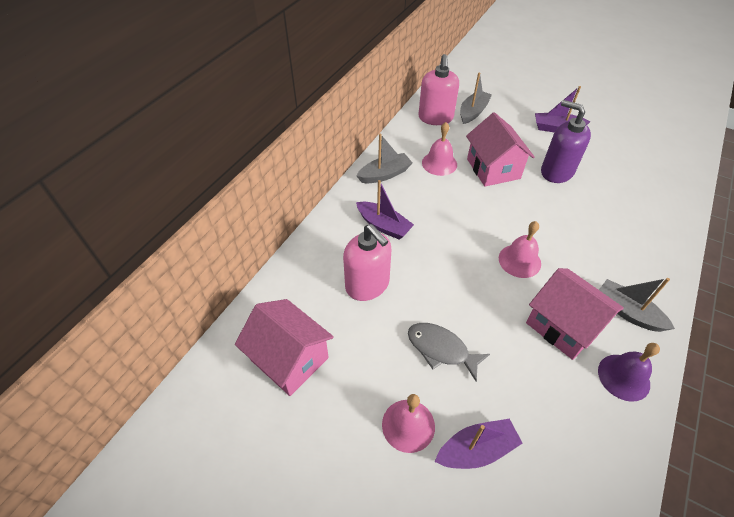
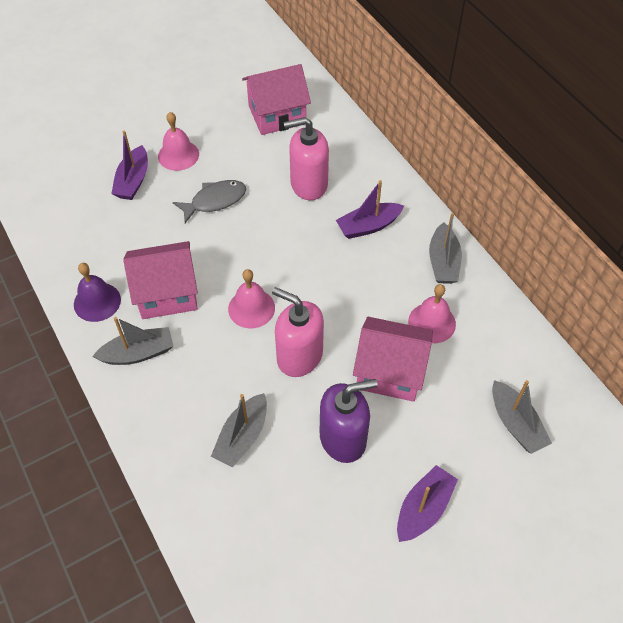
camera: 120 degrees right, 5 degrees up
pink soap dispenser [418,54,459,125] -> pink soap dispenser moved to [272,287,324,377]
none -> grey boat [211,393,267,467]

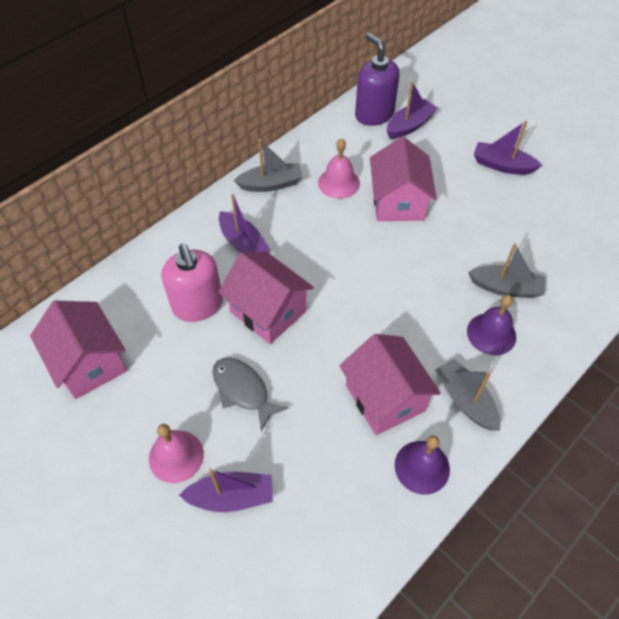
camera: 105 degrees left, 0 degrees up
pink bell [228,269,275,328] -> none
pink soap dispenser [272,287,324,377] -> none
purple soap dispenser [320,379,378,463] -> purple soap dispenser moved to [355,33,399,126]
grey boat [492,380,552,454] -> purple boat [387,81,438,139]
none -> pink house [218,252,314,344]
none -> purple bell [467,295,516,355]

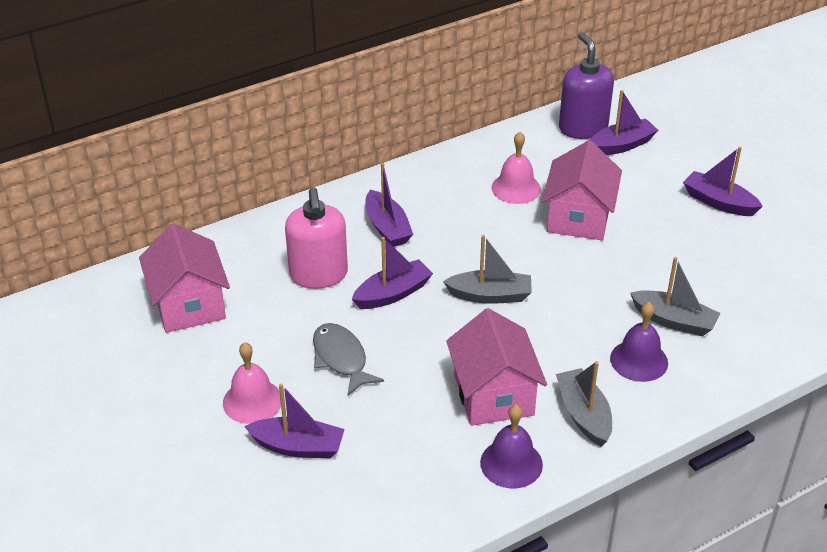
camera: 15 degrees right, 15 degrees down
pink house [218,252,314,344] -> purple boat [352,237,433,309]
grey boat [234,139,303,192] -> grey boat moved to [443,235,532,304]

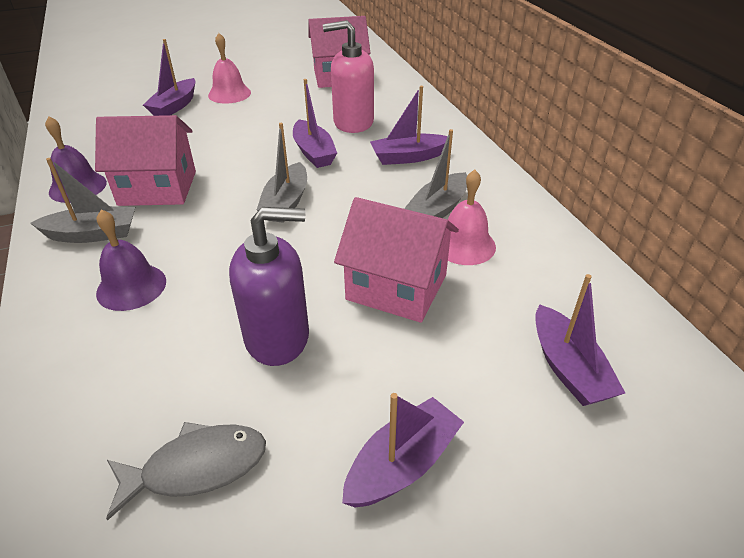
camera: 100 degrees right, 0 degrees up
grey fish [313,323,384,396] -> grey fish moved to [106,422,266,520]
purple soap dispenser [559,32,614,139] -> purple soap dispenser moved to [229,207,309,366]
grey boat [630,257,720,336] -> grey boat moved to [404,129,467,218]

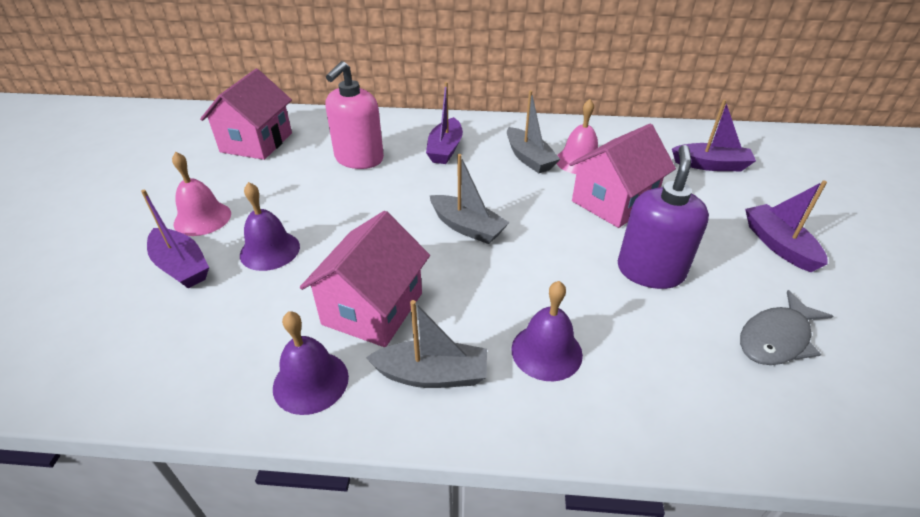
camera: 65 degrees left, 0 degrees up
grey boat [30,158,135,243] -> grey boat turned 75 degrees clockwise [366,300,487,388]
grey fish [106,422,266,520] -> grey fish turned 135 degrees counterclockwise [740,290,833,365]
purple boat [293,79,337,168] -> none
none -> purple bell [240,182,300,271]

